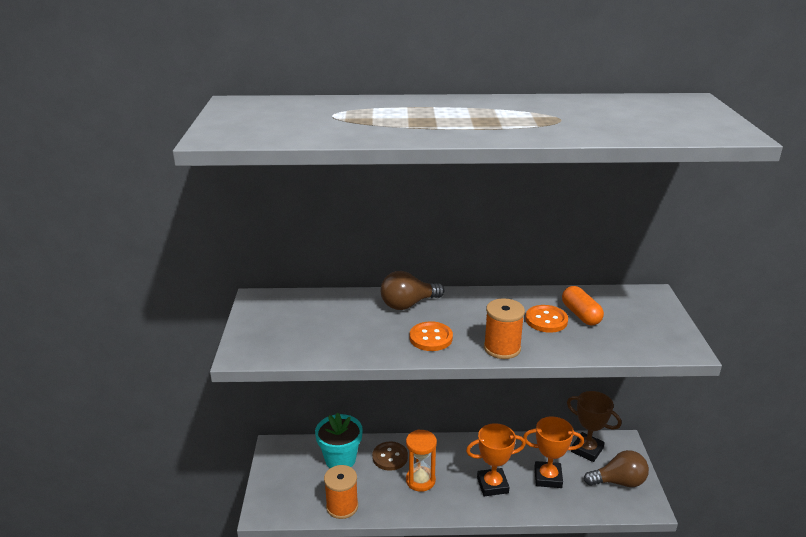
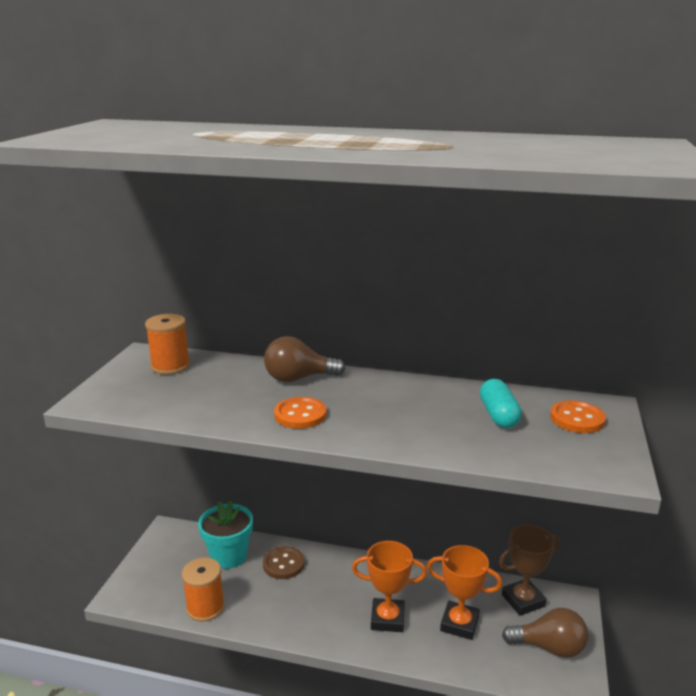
camera: 15 degrees right, 5 degrees down
orange hourglass [406,429,437,492] -> none
orange spool [484,298,525,359] -> orange spool moved to [145,314,190,375]
orange button [525,305,568,333] -> orange button moved to [550,400,606,433]
orange capsule [562,286,604,325] -> turquoise capsule [480,379,522,428]
brown trophy [567,391,622,462] -> brown trophy turned 75 degrees counterclockwise [499,524,560,616]

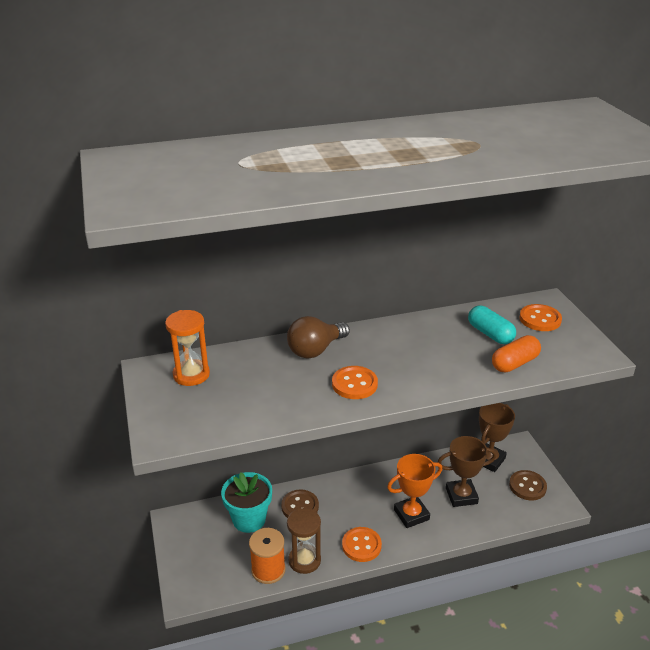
camera: 30 degrees left, 10 degrees up
orange spool [145,314,190,375] -> orange hourglass [165,310,210,386]
orange trophy [427,545,502,640] -> brown trophy [438,436,496,507]
brown light bulb [502,608,588,658] -> brown button [509,470,547,500]
none -> brown hourglass [287,508,321,574]
none -> orange button [342,527,382,562]
none -> orange capsule [492,335,541,373]

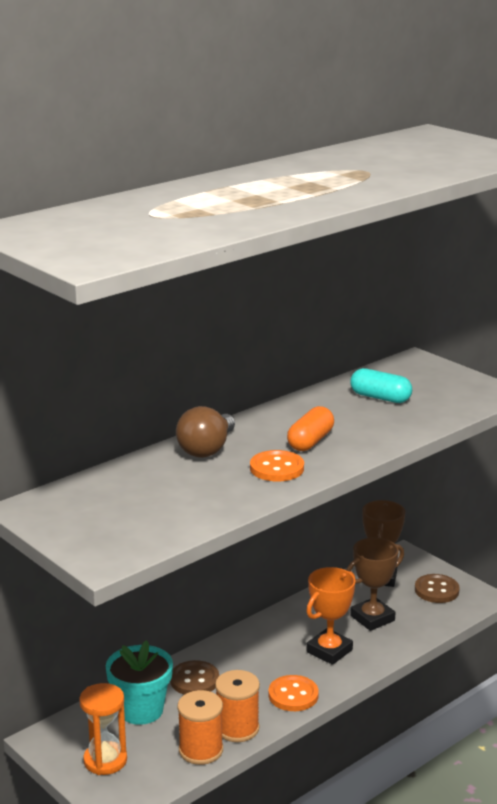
camera: 25 degrees left, 10 degrees down
orange hourglass [165,310,210,386] -> orange hourglass moved to [79,683,127,775]
brown hourglass [287,508,321,574] -> orange spool [215,670,260,742]
orange capsule [492,335,541,373] -> orange capsule moved to [287,406,334,451]
orange button [519,304,562,331] -> none

